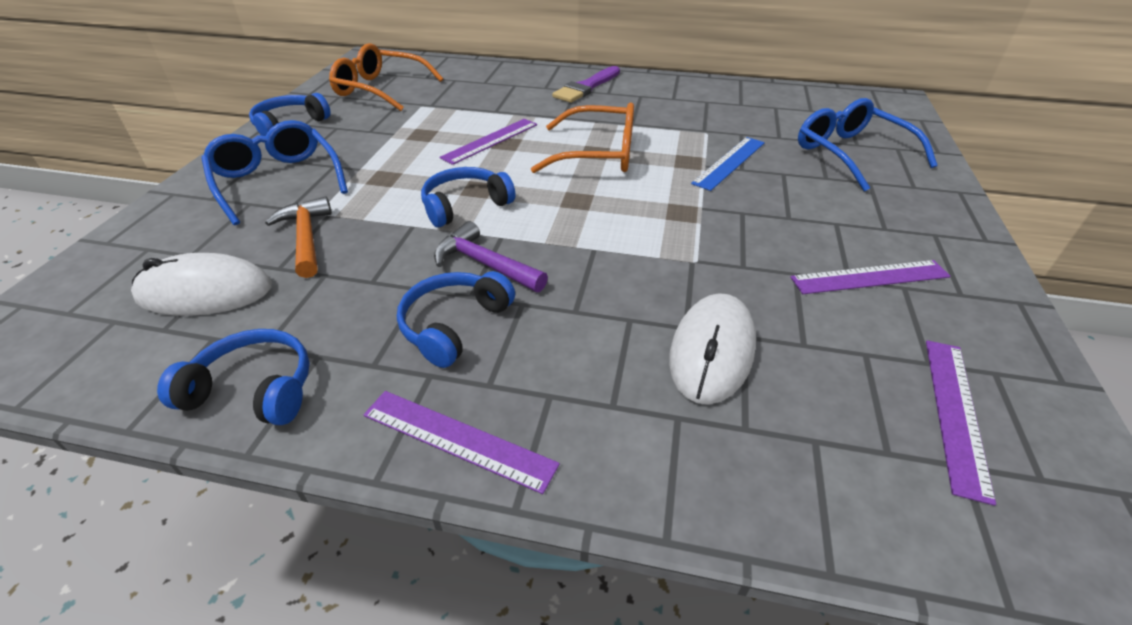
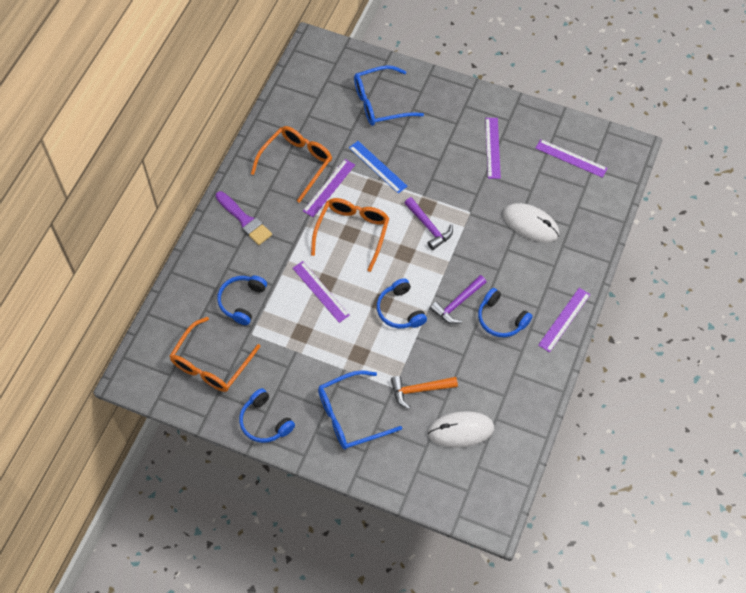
camera: 80 degrees left, 20 degrees up
white mouse [131,253,272,316] -> white mouse turned 75 degrees clockwise [428,411,494,448]
blue headphones [157,329,310,425] -> blue headphones moved to [217,275,267,325]
none -> orange glasses [251,126,332,203]
none -> purple ruler [303,159,355,217]
none -> purple hammer [405,197,453,250]

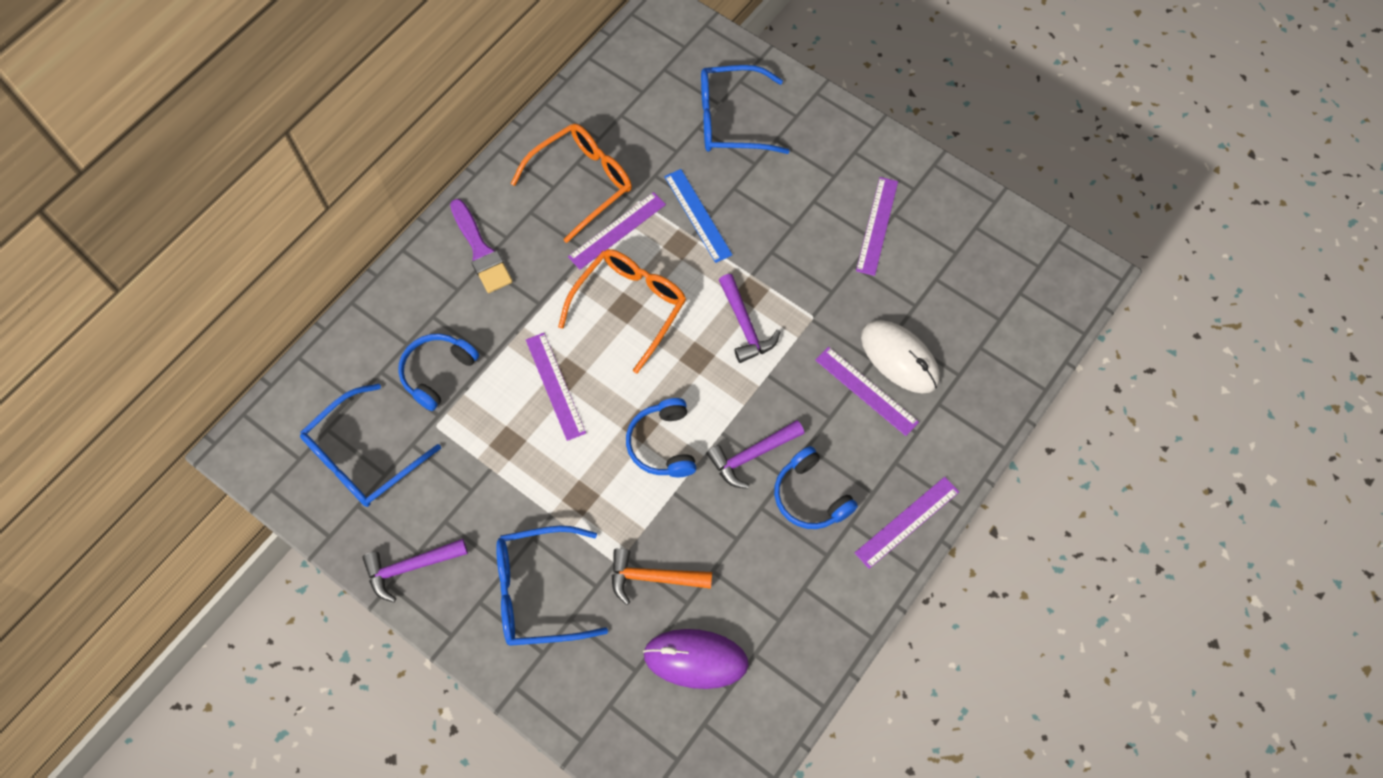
camera: 15 degrees right, 5 degrees up
orange glasses [170,317,261,392] -> blue glasses [300,384,441,507]
blue headphones [239,388,295,443] -> purple hammer [362,539,468,602]
white mouse [428,411,494,448] -> purple mouse [643,629,749,689]
purple ruler [535,139,608,178] -> purple ruler moved to [815,347,919,436]

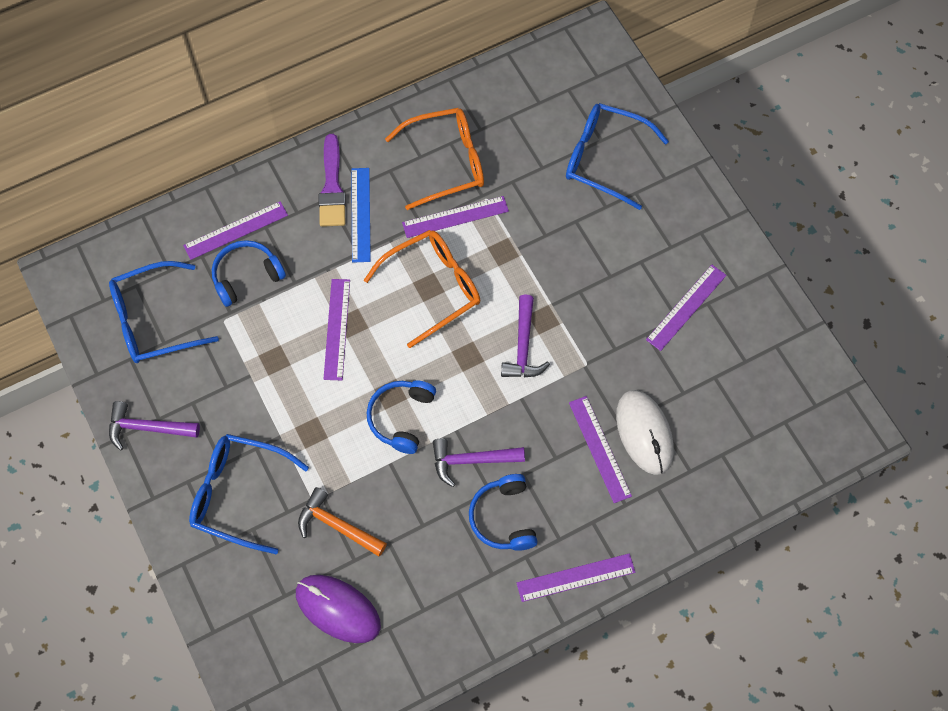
camera: 25 degrees right, 0 degrees up
blue ruler [664,169,732,263] -> blue ruler moved to [351,168,371,263]
none -> purple ruler [183,201,288,260]

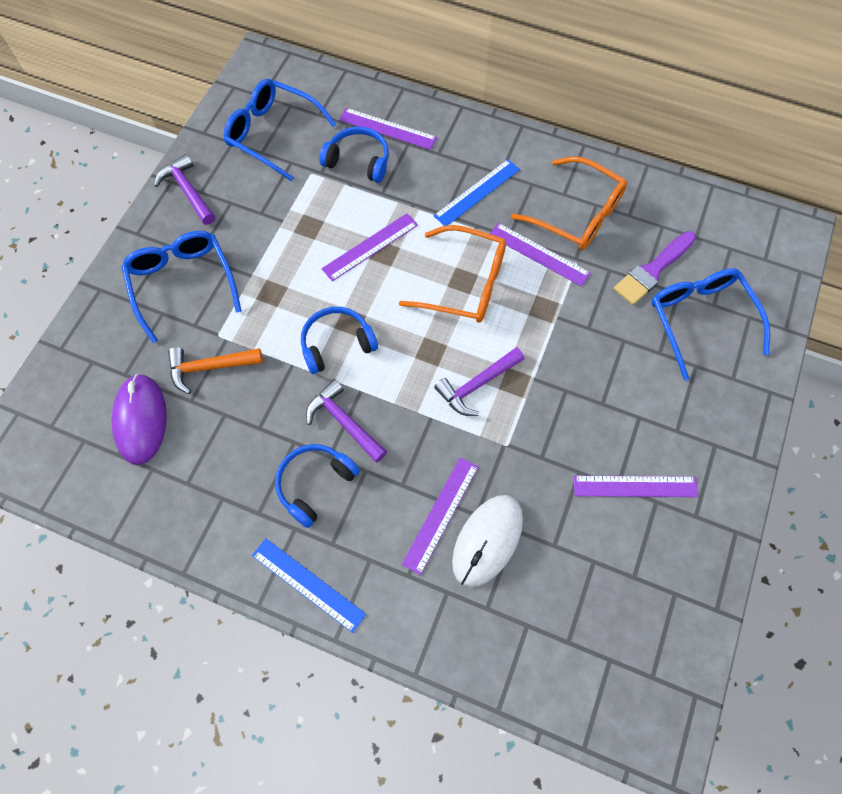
camera: 50 degrees right, 0 degrees up
orange hammer [298,487,387,556] -> orange hammer turned 90 degrees counterclockwise [168,347,263,394]
purple brush [319,134,346,227] -> purple brush moved to [614,231,696,305]
purple ruler [517,553,635,602] -> blue ruler [252,538,366,633]

